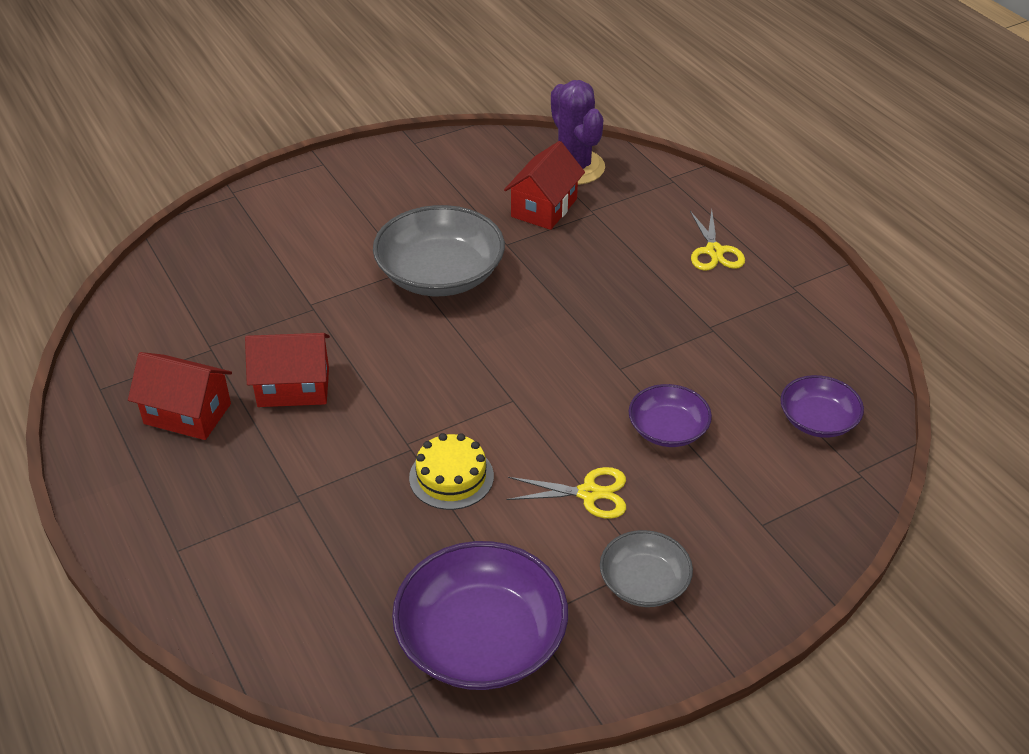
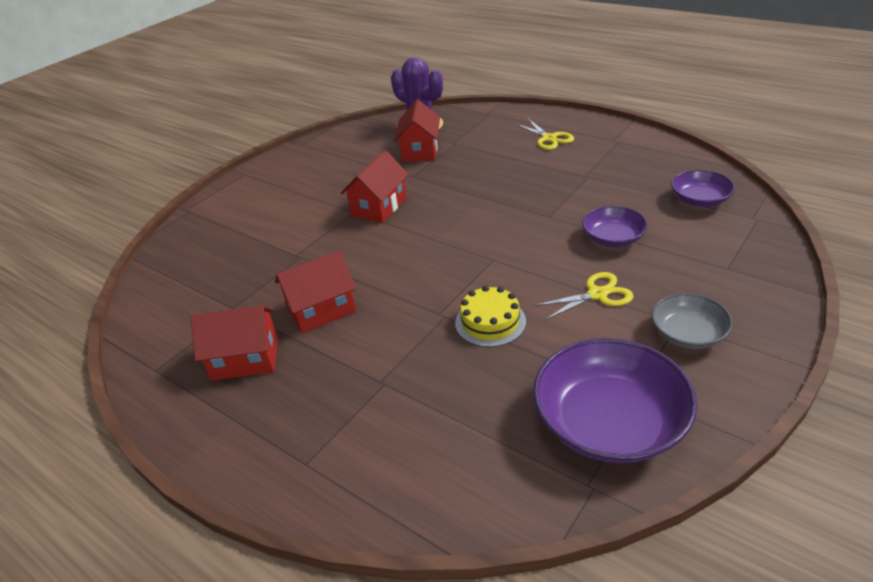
camera: 20 degrees left, 5 degrees down
grey bowl [373,205,505,296] -> red house [341,151,409,223]

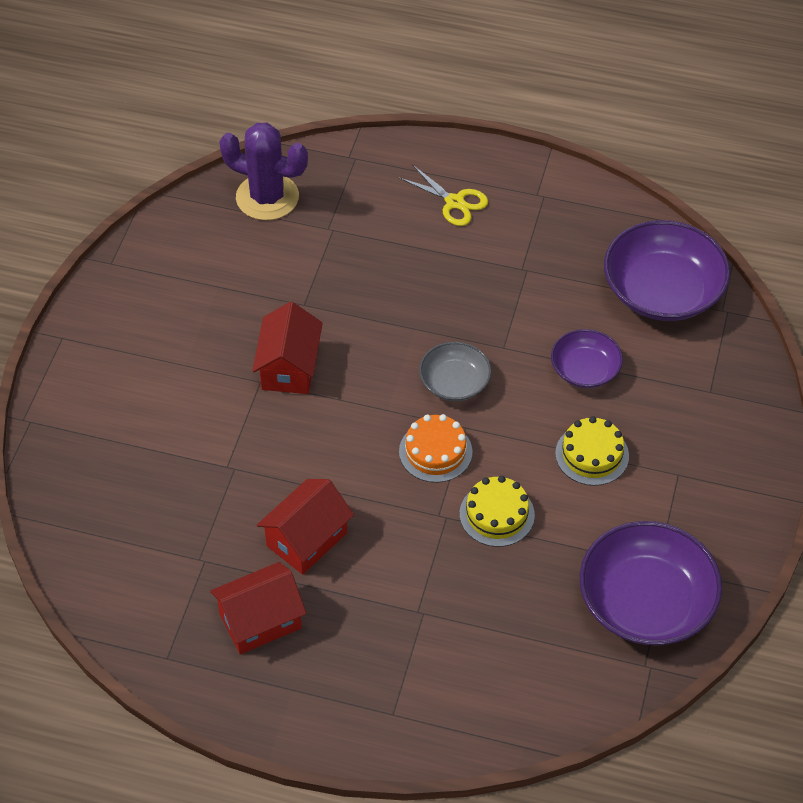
camera: 25 degrees left, 15 degrees up
red house [394,99,440,162] -> none
yellow scissors [533,272,634,321] -> yellow cake [555,416,629,486]
grey bowl [651,293,732,349] -> grey bowl moved to [419,342,491,401]
purple bowl [671,170,735,207] -> purple bowl [604,220,730,321], size x1.80
none -> orange cake [399,414,472,483]

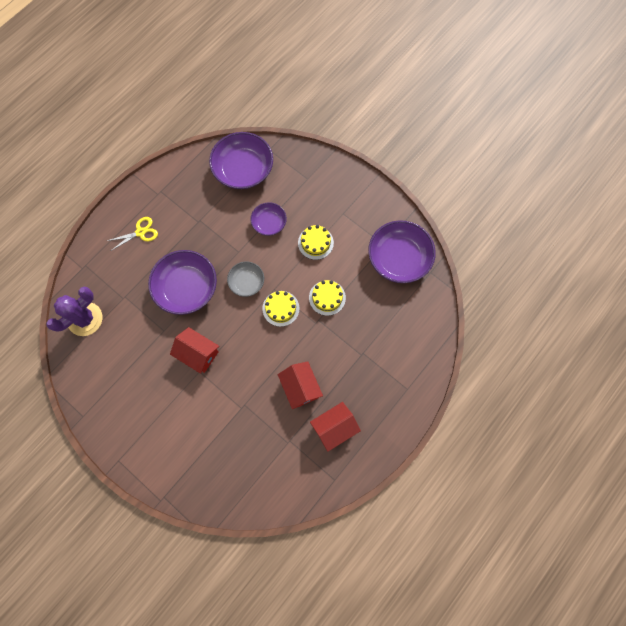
camera: 65 degrees left, 20 degrees up
red house [210,562,307,654] -> red house turned 60 degrees clockwise [310,402,361,452]
orange cake [399,414,472,483] -> yellow cake [262,291,299,327]
none -> purple bowl [148,250,217,315]

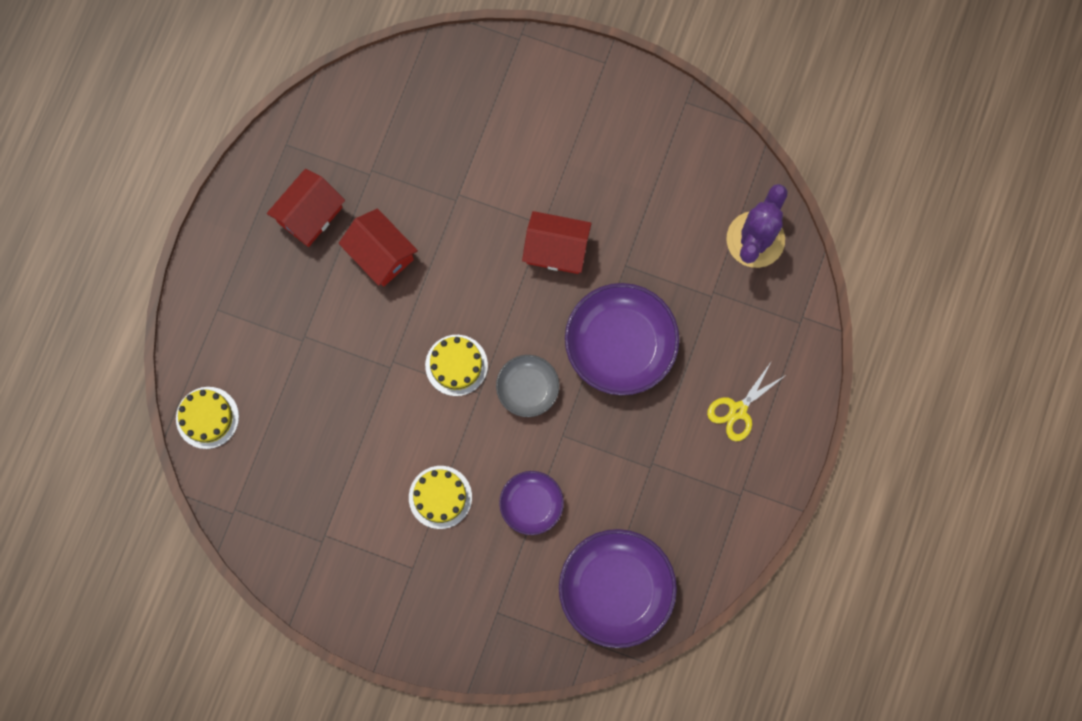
camera: 160 degrees right, 5 degrees up
yellow cake [309,280,346,316] -> yellow cake moved to [176,387,239,449]
purple bowl [368,220,436,283] -> none

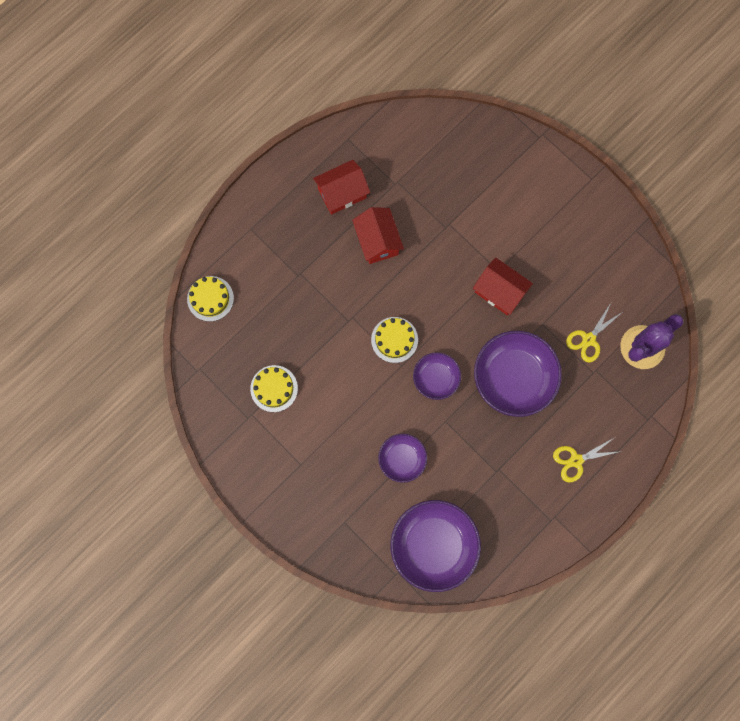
camera: 25 degrees right, 0 degrees up
yellow cake [409,466,472,529] -> yellow cake moved to [250,365,298,412]
grey bowl [496,355,559,417] -> purple bowl [413,352,461,400]
none -> yellow scissors [566,303,621,363]

